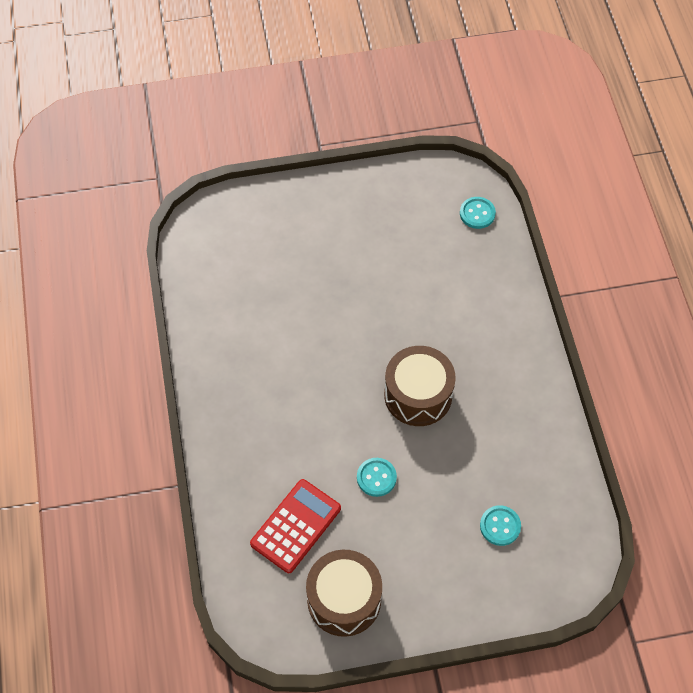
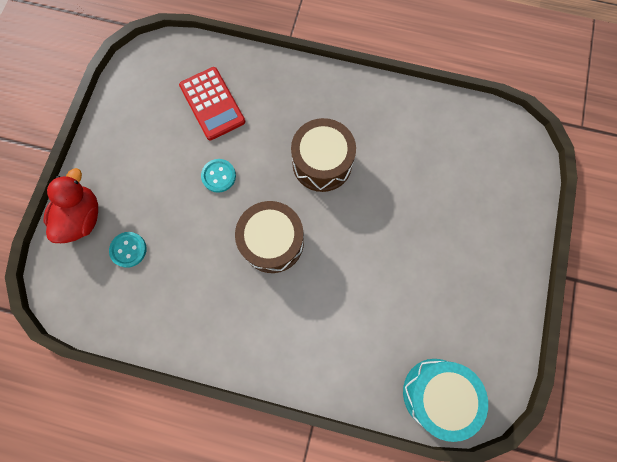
camera: 115 degrees right, 15 degrees up
brown drum [306,550,382,637] -> brown drum moved to [291,118,356,192]
turquoise button [460,197,496,229] -> turquoise drum [403,359,488,442]
none -> red duck [43,168,98,243]

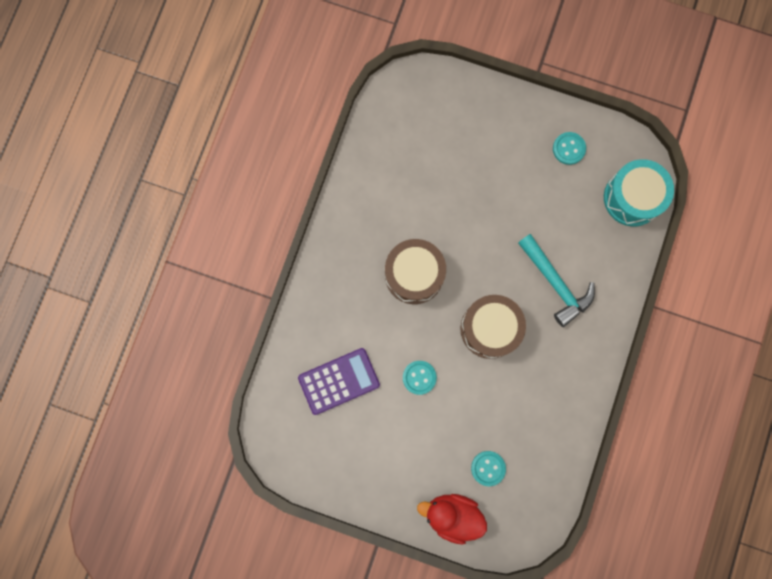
camera: 85 degrees left, 5 degrees up
red calculator [179,67,245,140] -> purple calculator [298,348,380,415]
none -> turquoise hammer [518,234,595,327]
none -> turquoise button [553,132,586,165]

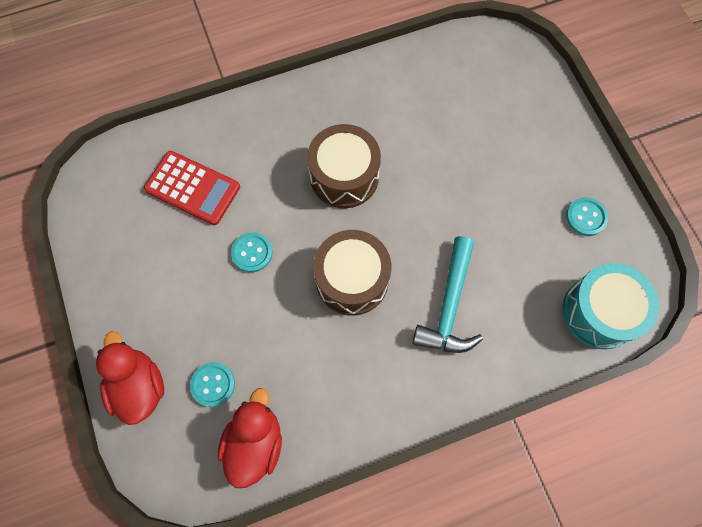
camera: 50 degrees right, 10 degrees down
purple calculator [298,348,380,415] -> red calculator [144,151,240,225]
none -> red duck [218,388,282,488]

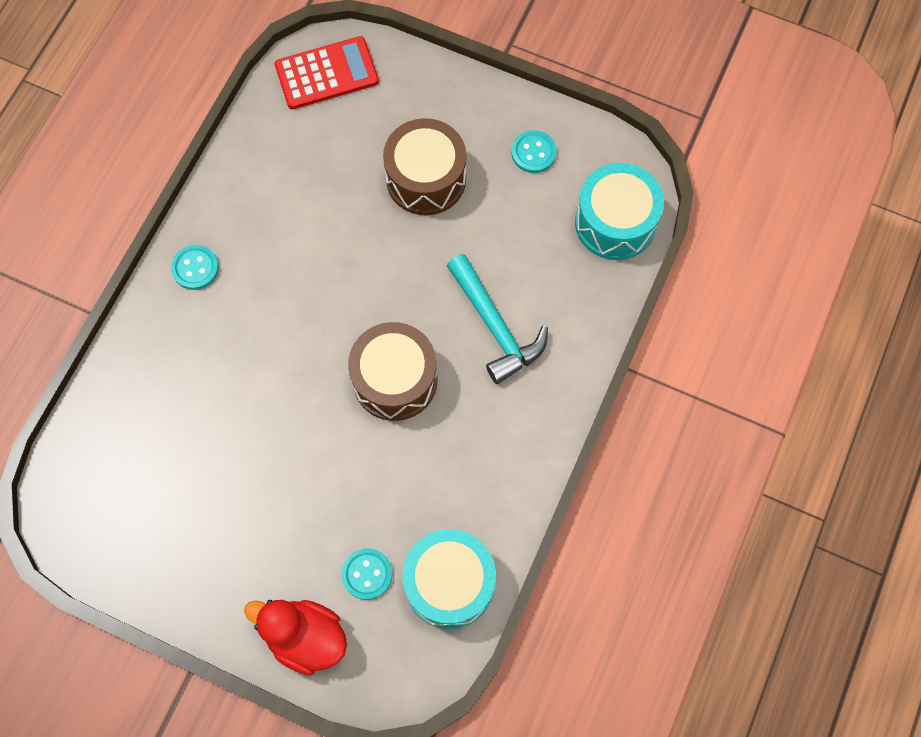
camera: 45 degrees left, 0 degrees up
red calculator [144,151,240,225] -> red calculator moved to [275,36,379,109]
red duck [218,388,282,488] -> turquoise drum [402,529,496,629]
turquoise button [231,232,273,272] -> turquoise button moved to [171,245,219,290]
brown drum [307,124,381,208] -> brown drum moved to [383,118,466,215]

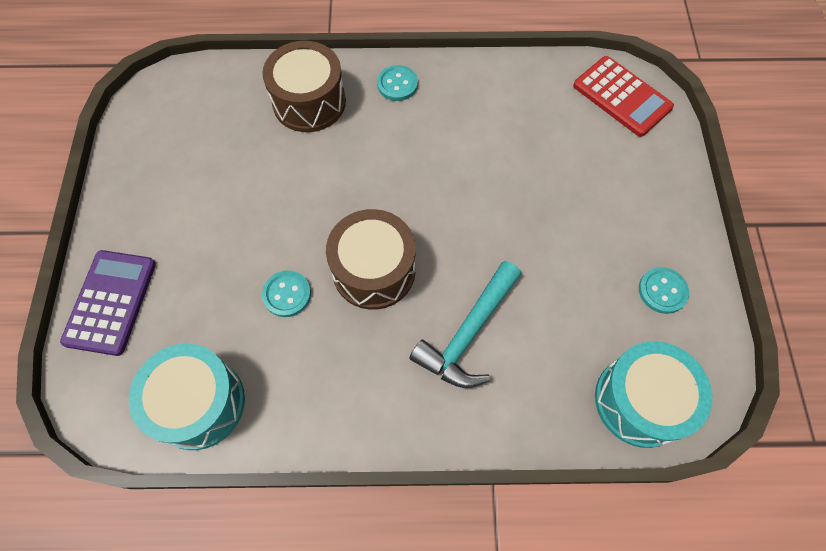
camera: 65 degrees right, 5 degrees down
red duck [244,600,347,676] -> purple calculator [60,250,156,356]
turquoise button [341,548,393,600] -> turquoise button moved to [262,270,311,317]
brown drum [383,118,466,215] -> brown drum moved to [262,41,346,132]

